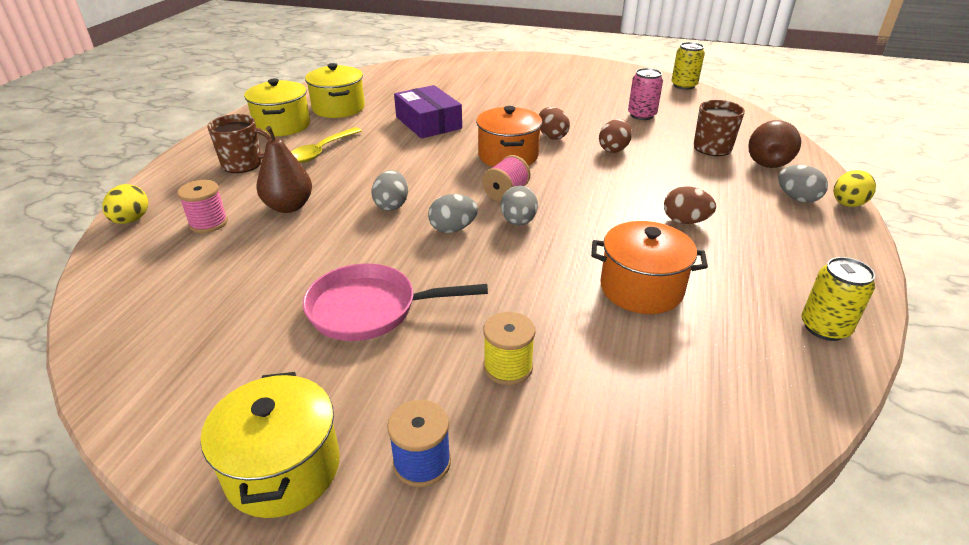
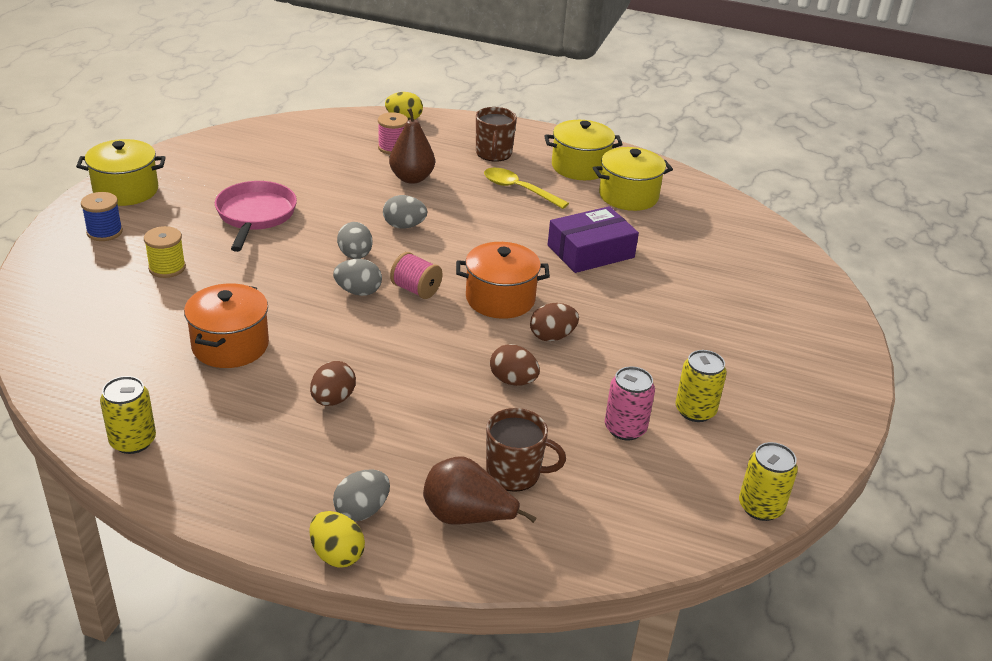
camera: 90 degrees right, 0 degrees up
none -> yellow can [675,350,727,422]

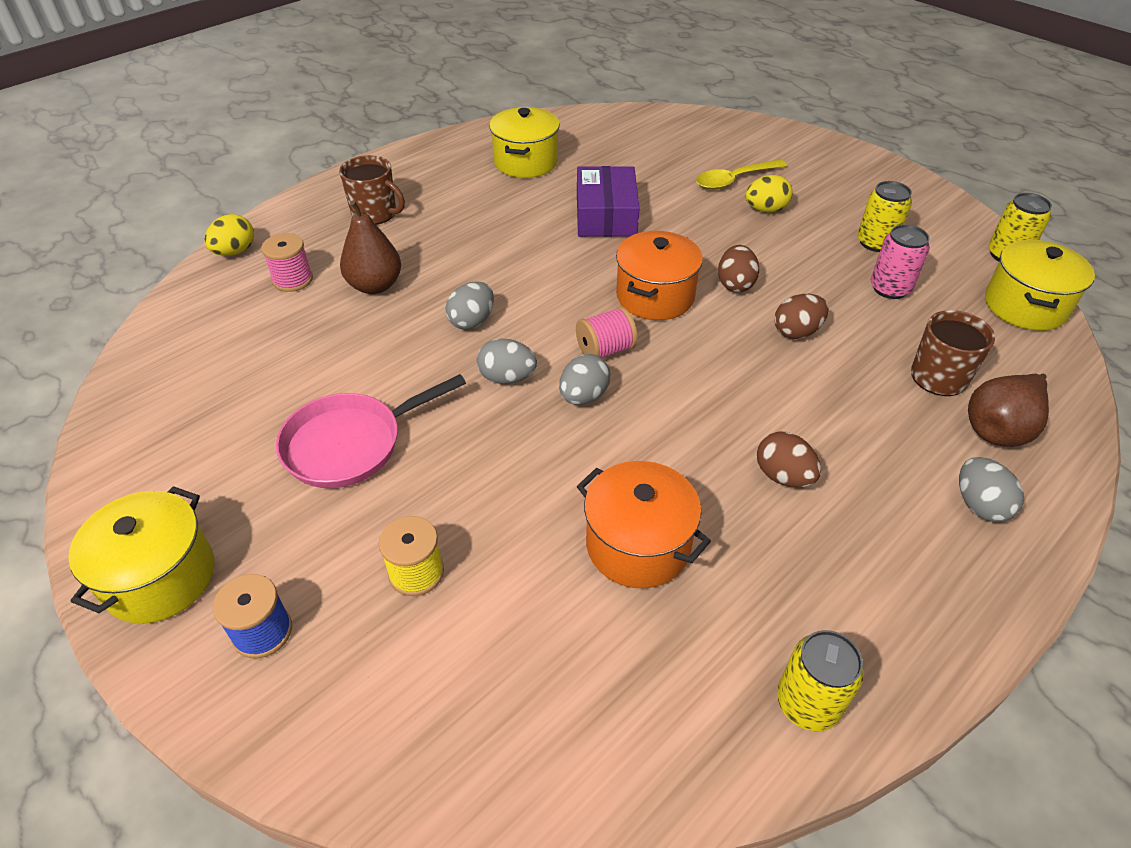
camera: 60 degrees left, 10 degrees up
pink pan [215,181,297,252] -> pink pan turned 60 degrees counterclockwise [276,374,466,488]
yellow egg [309,511,365,568] -> yellow egg moved to [745,175,792,213]
yellow spoon [484,168,569,209] -> yellow spoon moved to [696,159,787,190]
yellow pot [544,120,623,180] -> yellow pot moved to [985,240,1095,331]

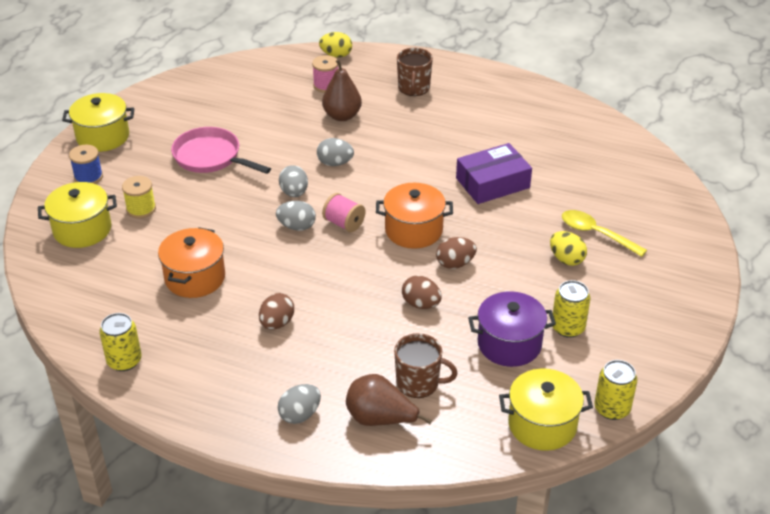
camera: 65 degrees right, 5 degrees down
yellow pot [489,107,560,178] -> yellow pot moved to [38,182,117,248]
pink can [871,224,930,299] -> purple pot [468,291,556,367]

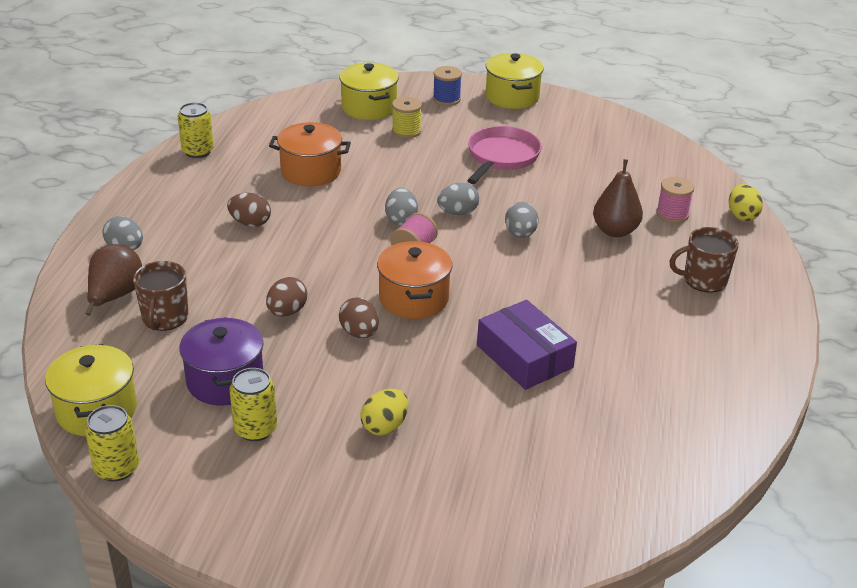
camera: 80 degrees right, 5 degrees down
yellow spoon [562,210,647,257] -> none

